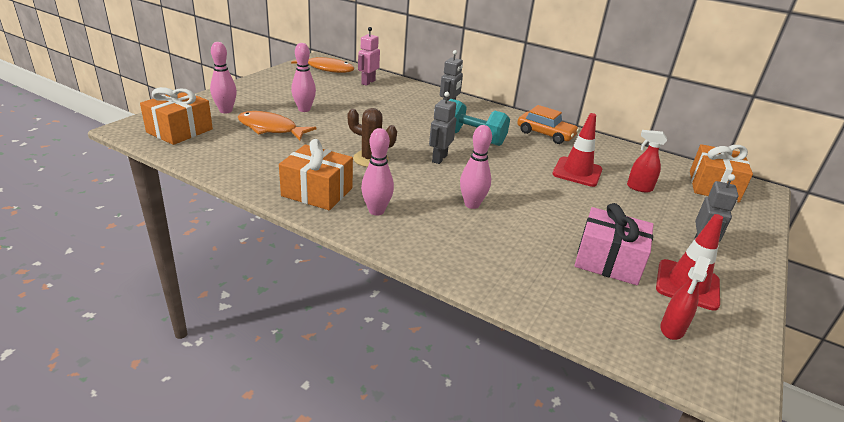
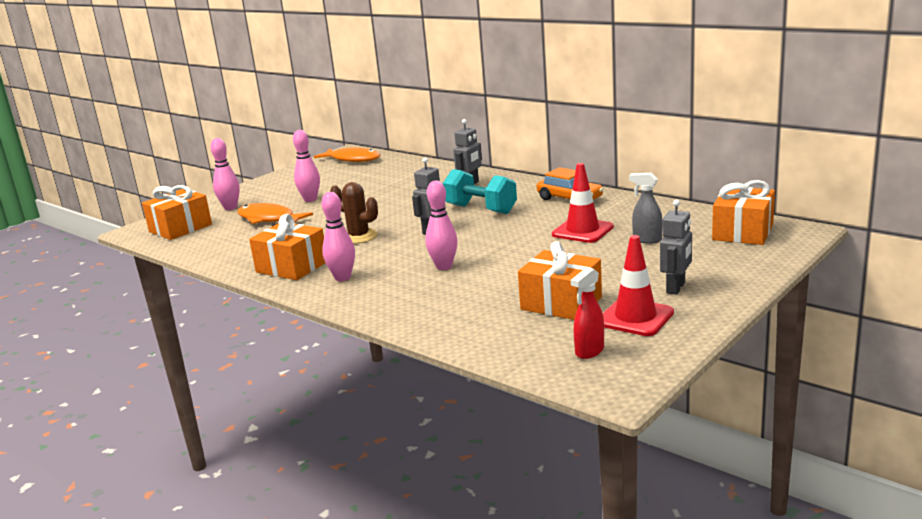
camera: 15 degrees right, 10 degrees down
pink robot [358,27,380,86] -> none
pink gift [574,203,653,285] -> orange gift [518,241,602,320]
red spray bottle [627,130,667,193] -> grey spray bottle [629,173,662,244]

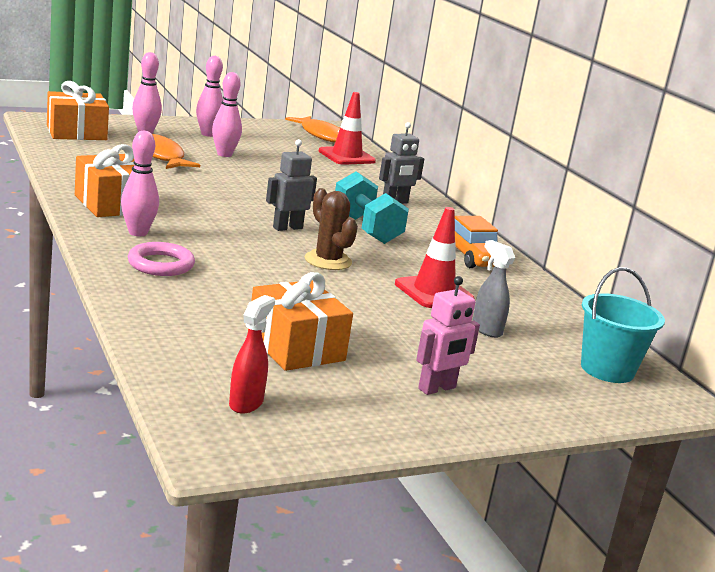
camera: 20 degrees right, 0 degrees up
brown cactus [330,182,378,244] -> brown cactus moved to [305,188,358,270]
pink bowling pin [425,181,458,270] -> pink bowling pin moved to [196,56,223,137]
red spray bottle [571,267,604,359] -> red spray bottle turned 135 degrees clockwise [229,295,275,414]
red traffic cone [603,235,674,336] -> red traffic cone moved to [319,92,376,165]
grey robot [660,200,692,295] -> pink robot [416,276,480,395]
orange gift [712,180,775,245] -> turquoise bucket [581,267,665,383]
none -> pink ring [128,242,195,276]

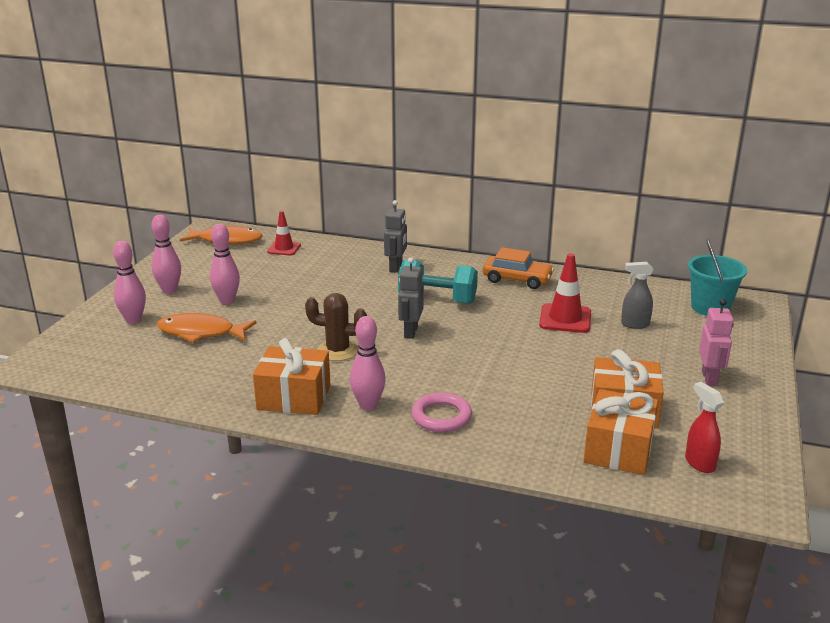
camera: 45 degrees left, 5 degrees up
orange gift [47,81,109,140] -> orange gift moved to [584,389,658,475]
brown cactus [305,188,358,270] -> brown cactus moved to [305,293,367,361]
red traffic cone [319,92,376,165] -> red traffic cone [267,211,301,255], size x0.66

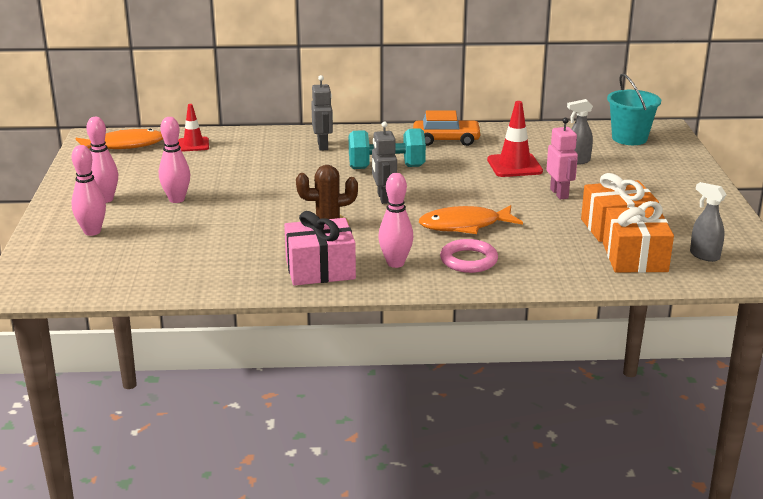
camera: 20 degrees left, 0 degrees up
orange fish [157,313,256,343] -> orange fish moved to [419,205,523,234]
orange gift [253,338,330,415] -> pink gift [284,211,356,286]
red spray bottle [685,382,724,473] -> grey spray bottle [690,182,727,262]
pink robot [699,299,734,386] -> pink robot moved to [546,118,578,199]

